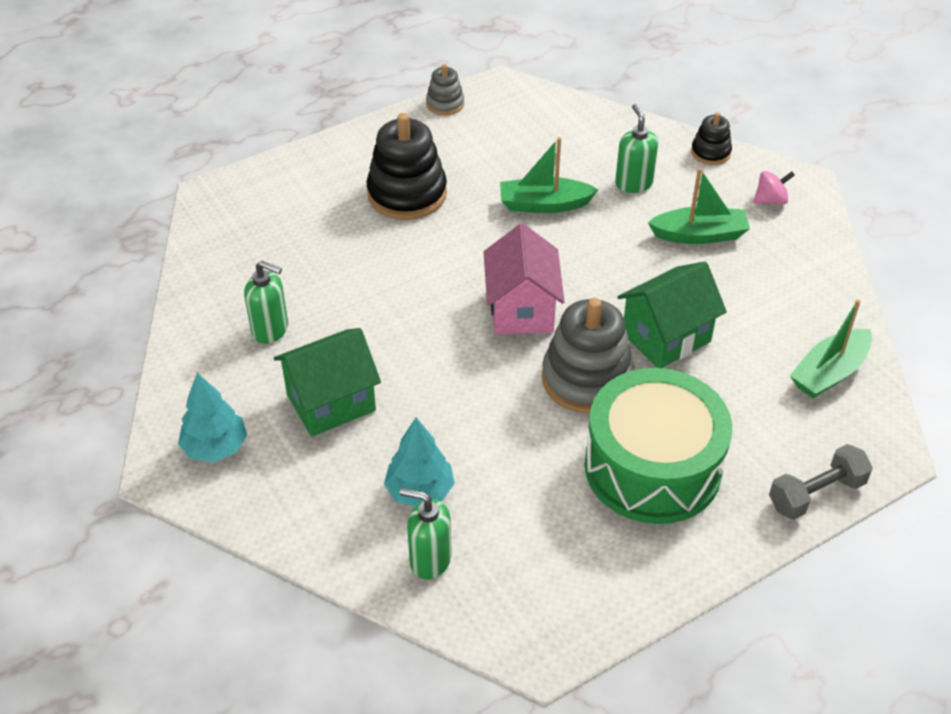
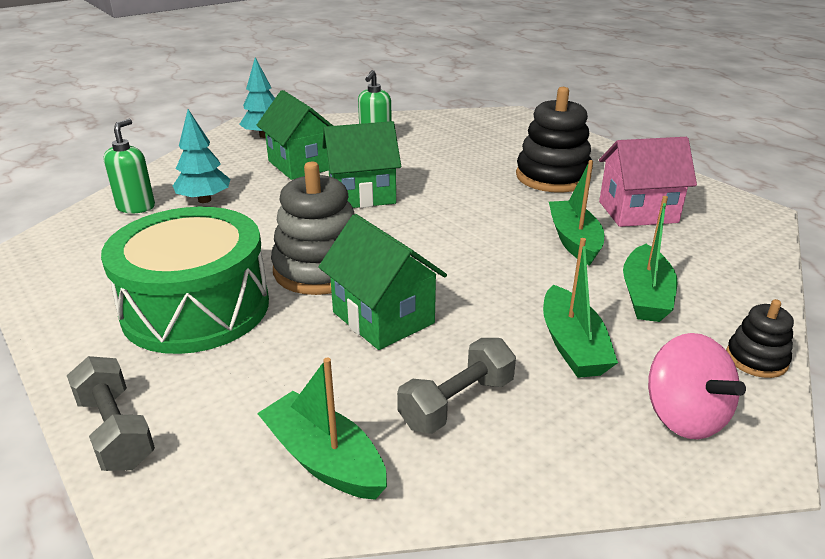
camera: 85 degrees right, 15 degrees down
grey stacking toy [426,64,464,115] -> none
pink house [484,224,565,334] -> pink house moved to [599,137,697,227]
green soap dispenser [615,104,658,193] -> green boat [623,196,677,322]
pink spinning top [753,171,795,205] -> pink spinning top [648,333,746,439], size x1.62
none -> green house [322,121,401,208]
none -> grey dumbbell [397,338,516,434]

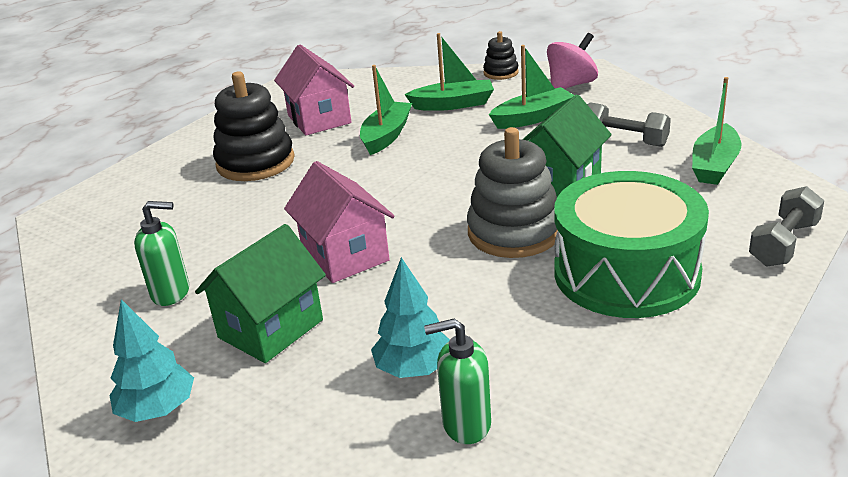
camera: 105 degrees left, 0 degrees up
green house [322,121,401,208] -> pink house [284,161,395,283]
green boat [549,160,604,266] -> green boat turned 135 degrees clockwise [360,65,412,155]

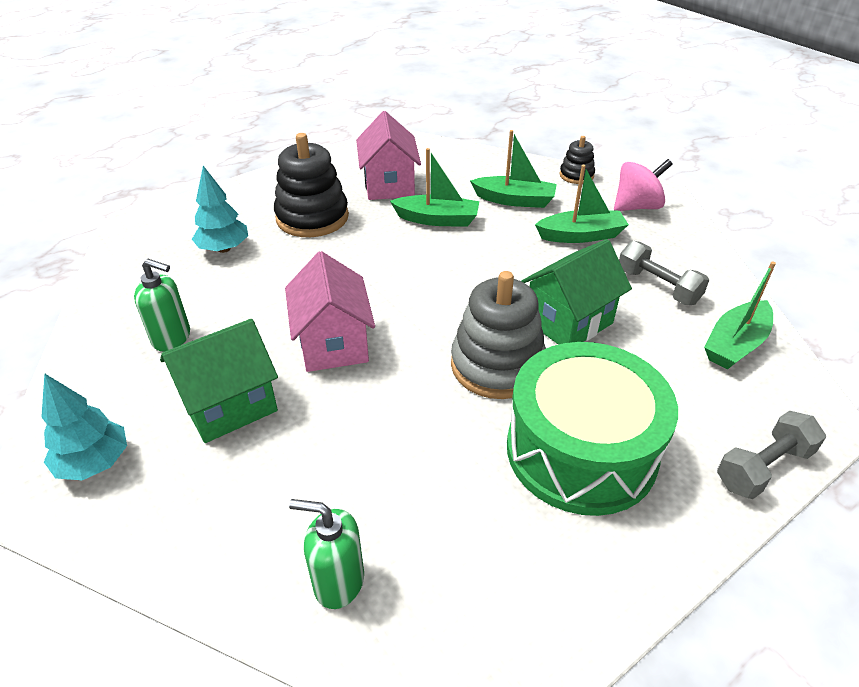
camera: 15 degrees right, 10 degrees up
green boat [360,65,412,155] -> green boat turned 60 degrees clockwise [390,148,479,227]
turquoise tree [371,257,450,378] -> turquoise tree moved to [192,166,248,253]

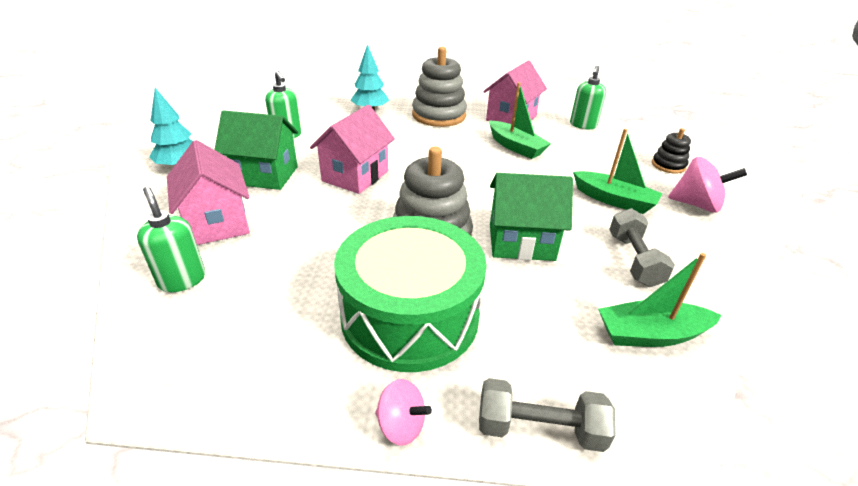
camera: 40 degrees right, 5 degrees down
black stacking toy [274,133,349,237] -> grey stacking toy [412,47,467,127]
green boat [470,130,557,208] -> none
none -> pink house [167,140,250,245]
none -> pink spinning top [375,379,432,446]
none -> green soap dispenser [570,66,606,129]

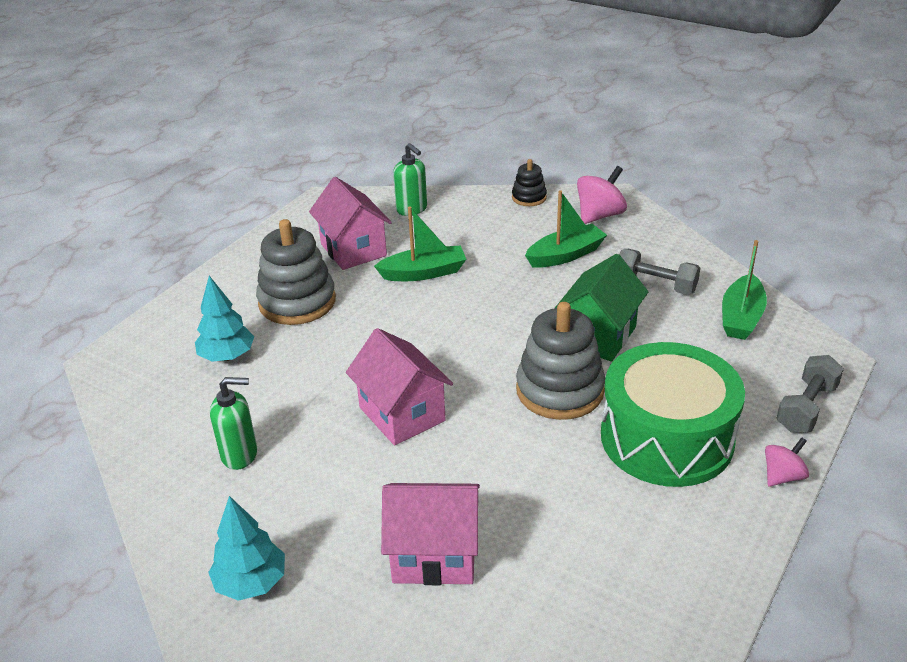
camera: 60 degrees left, 0 degrees up
green soap dispenser [137,187,206,292] -> none
green house [215,110,298,190] -> none

